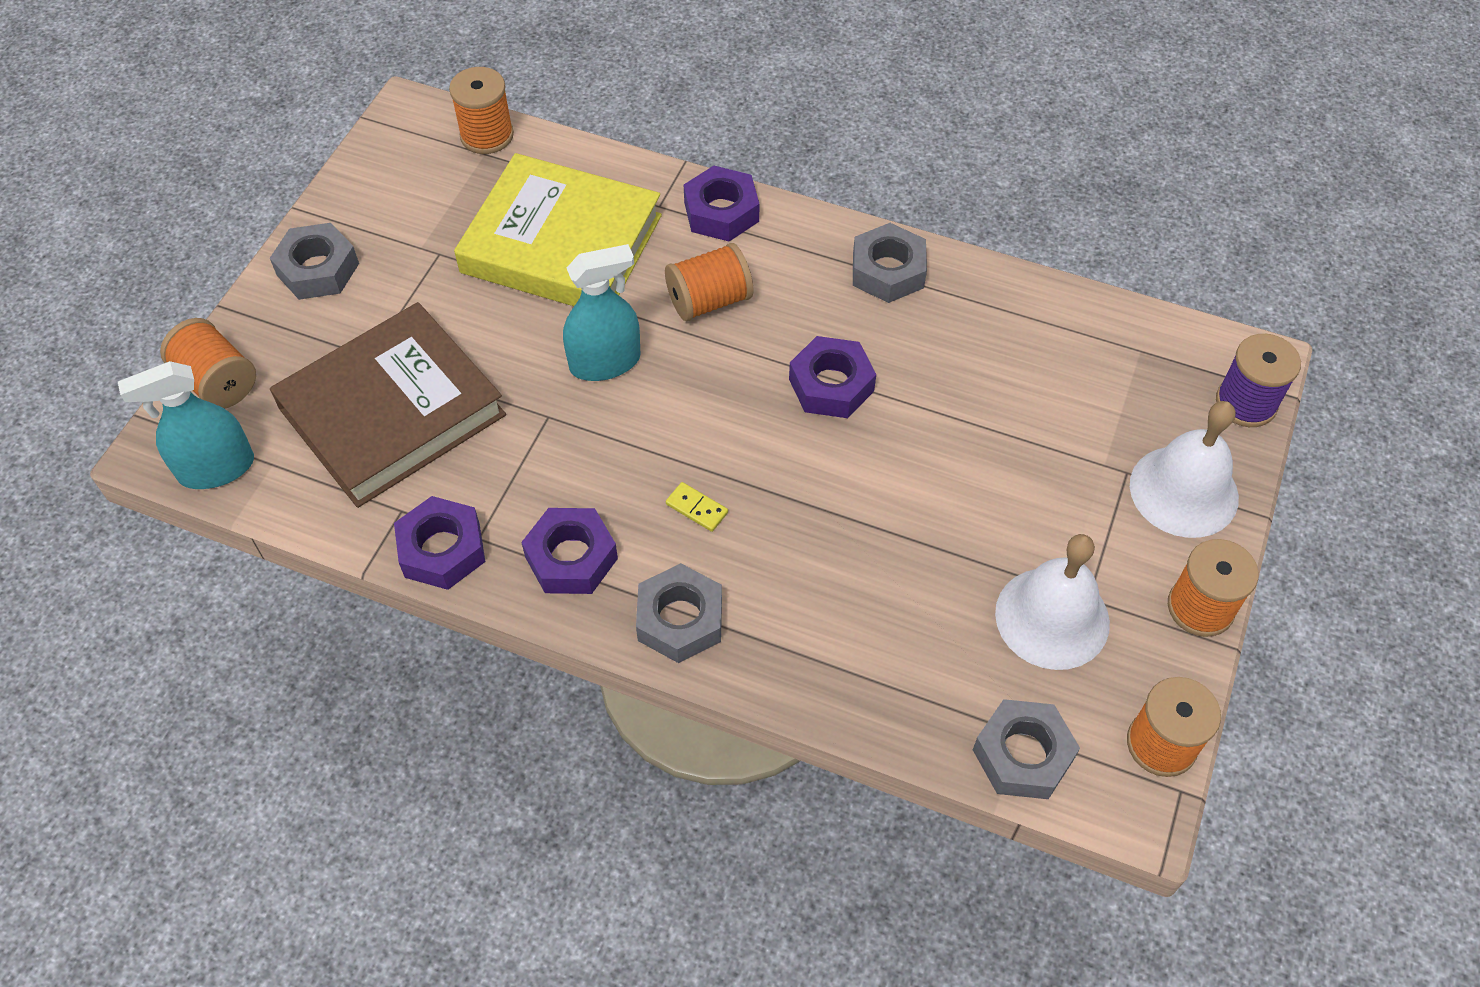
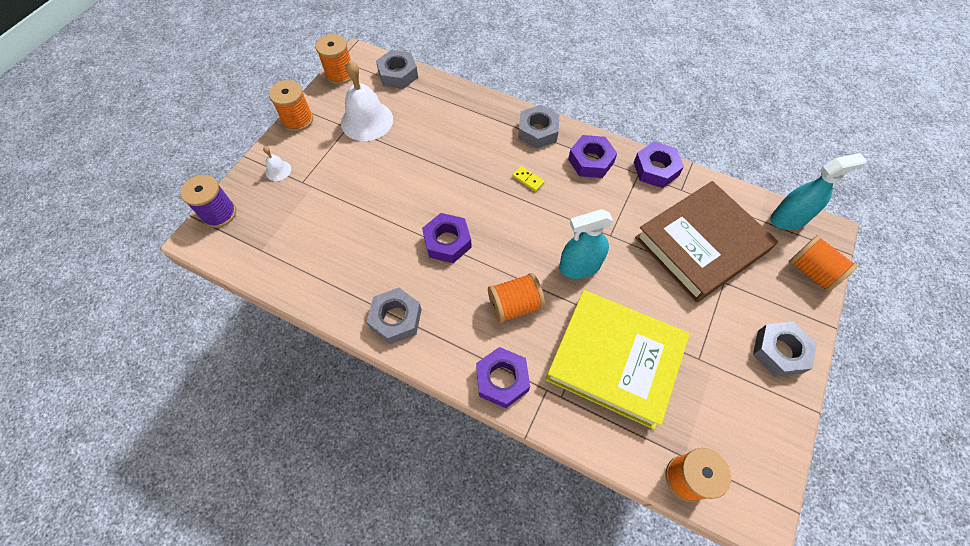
camera: 175 degrees left, 5 degrees up
white bell [1130,401,1239,538] -> white bell [263,146,291,181], size x0.46

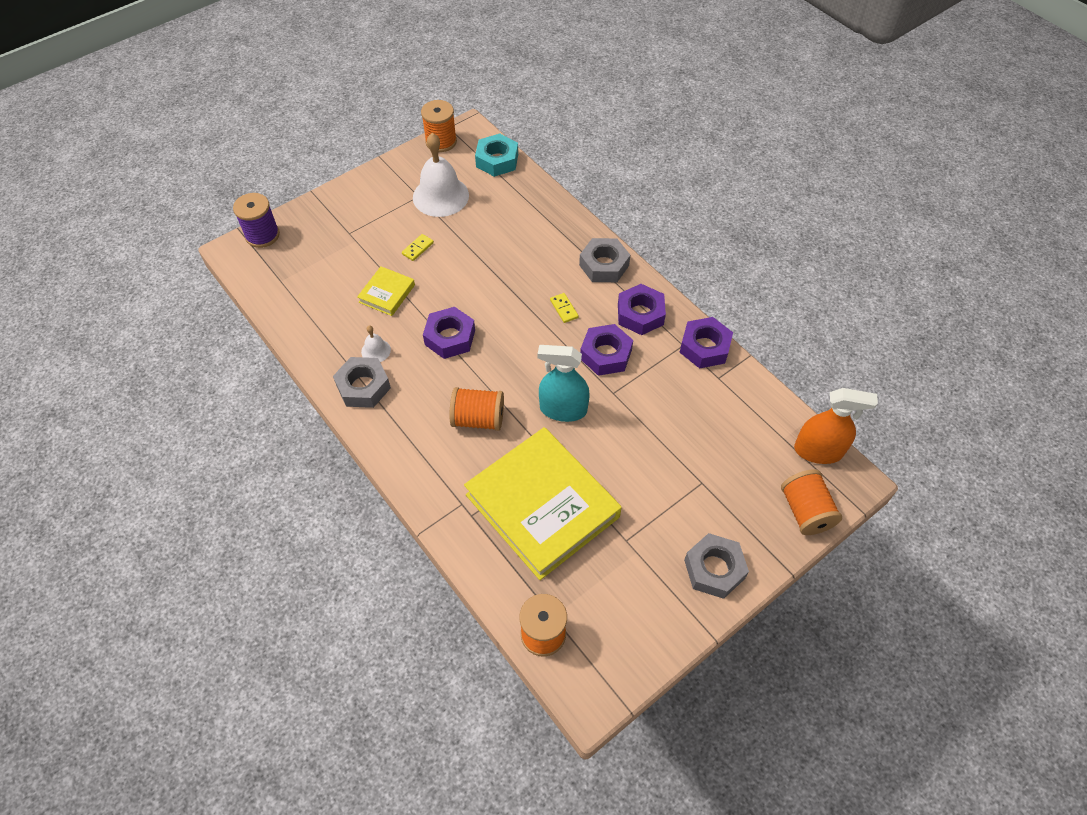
camera: 25 degrees right, 5 degrees down
white bell [263,146,291,181] -> white bell moved to [361,325,391,362]
orange spool [269,80,313,132] -> none
grey nut [376,50,418,89] -> turquoise nut [475,134,518,177]
purple nut [476,347,530,408] -> purple nut moved to [580,324,633,376]
brown book [635,181,778,302] -> none
turquoise spray bottle [770,153,867,230] -> orange spray bottle [794,388,878,464]
none -> yellow book [357,266,415,316]
none -> yellow domino [402,234,434,261]

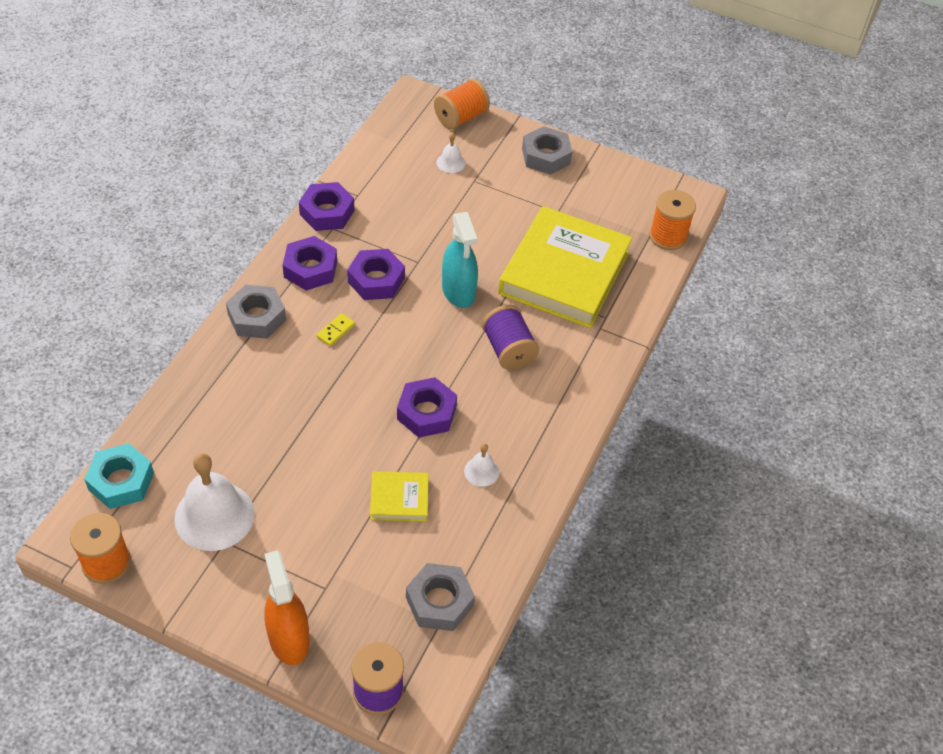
camera: 120 degrees left, 5 degrees down
grey nut [333,357,391,408] -> grey nut moved to [406,563,475,631]
yellow domino [402,234,434,261] -> none
orange spool [450,387,504,431] -> purple spool [482,305,539,370]
orange spray bottle [794,388,878,464] -> orange spray bottle moved to [264,550,310,665]
none -> white bell [436,132,465,173]

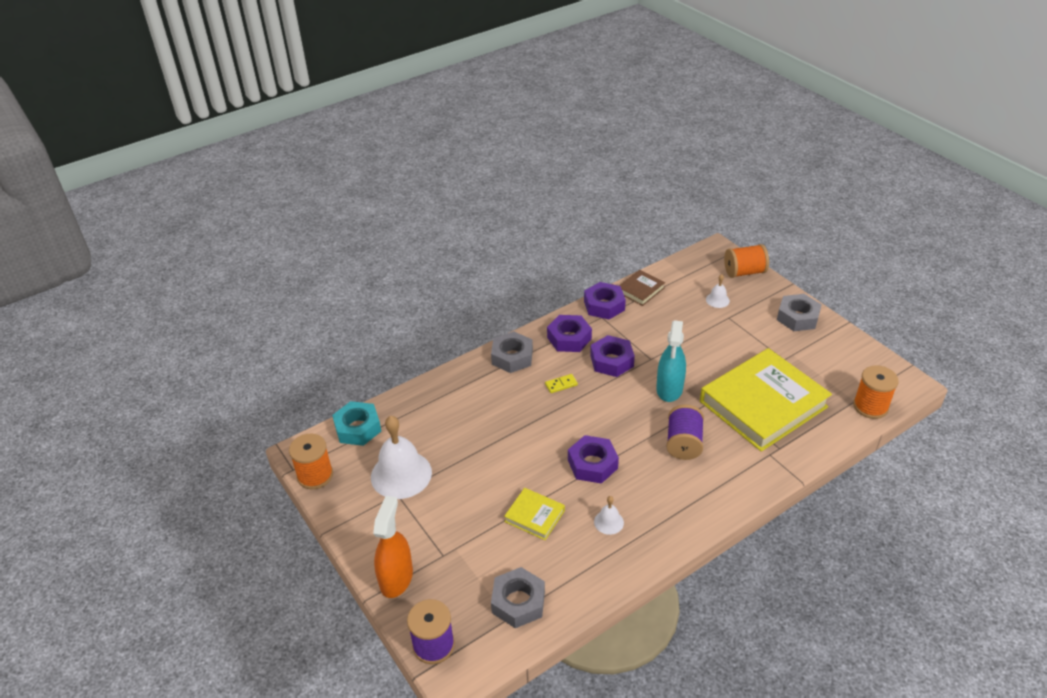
camera: 35 degrees right, 10 degrees down
none -> brown book [619,270,665,306]

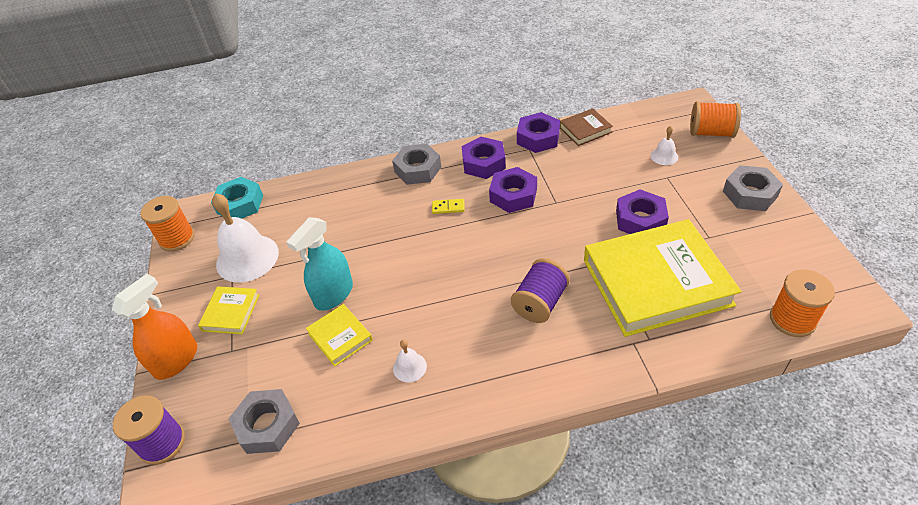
camera: 25 degrees right, 5 degrees up
purple nut [568,435,619,484] -> purple nut moved to [616,189,669,234]
turquoise spray bottle [656,320,686,402] -> turquoise spray bottle moved to [286,217,353,311]
none -> yellow book [198,286,259,334]

